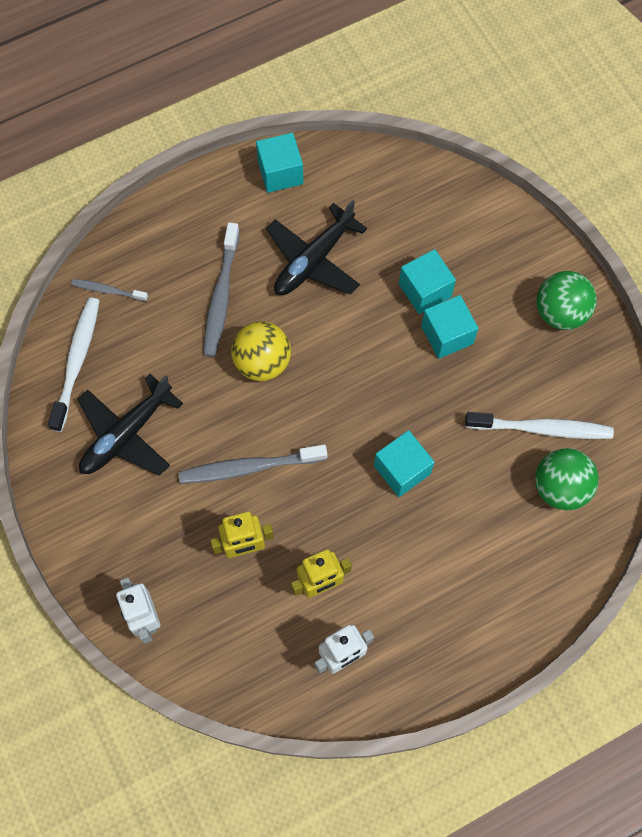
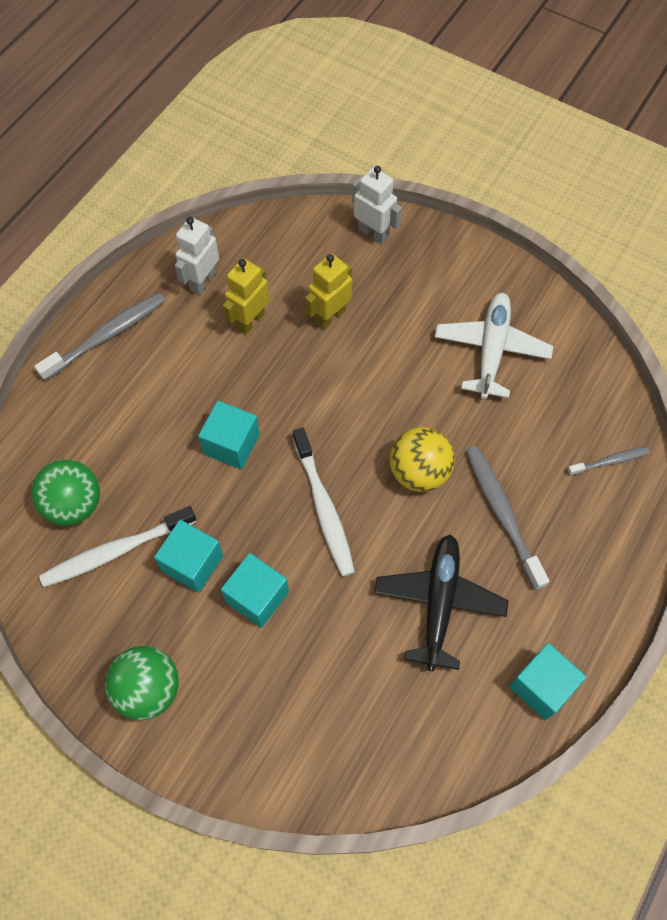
camera: 150 degrees right, 5 degrees down
white toothbrush [48,298,100,432] -> white toothbrush moved to [293,427,355,577]
black plane [77,374,183,476] -> white plane [435,293,553,399]
grey toothbrush [178,445,327,484] -> grey toothbrush moved to [34,293,166,381]
turquoise cube [399,249,456,314] -> turquoise cube moved to [154,520,223,593]

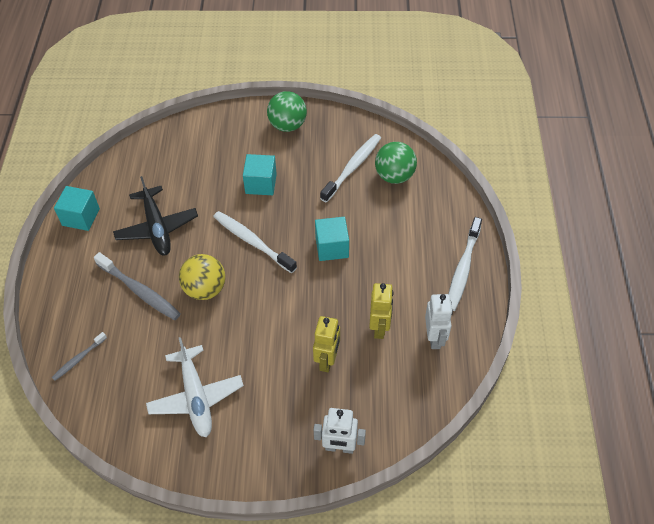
camera: 150 degrees right, 10 degrees down
grey toothbrush [34,293,166,381] -> white toothbrush [448,217,482,311]
turquoise cube [154,520,223,593] -> none

